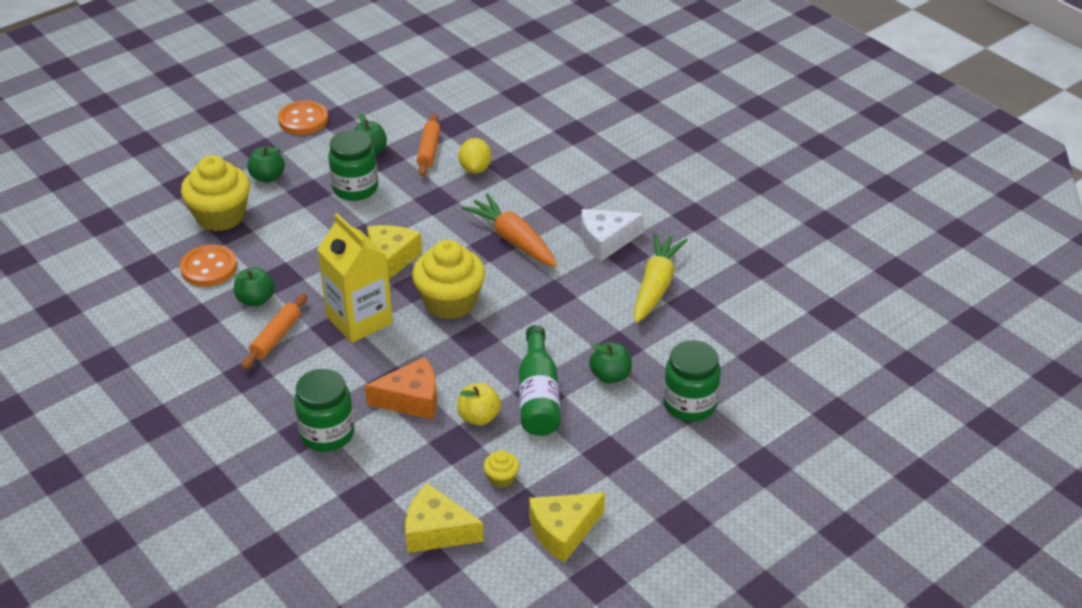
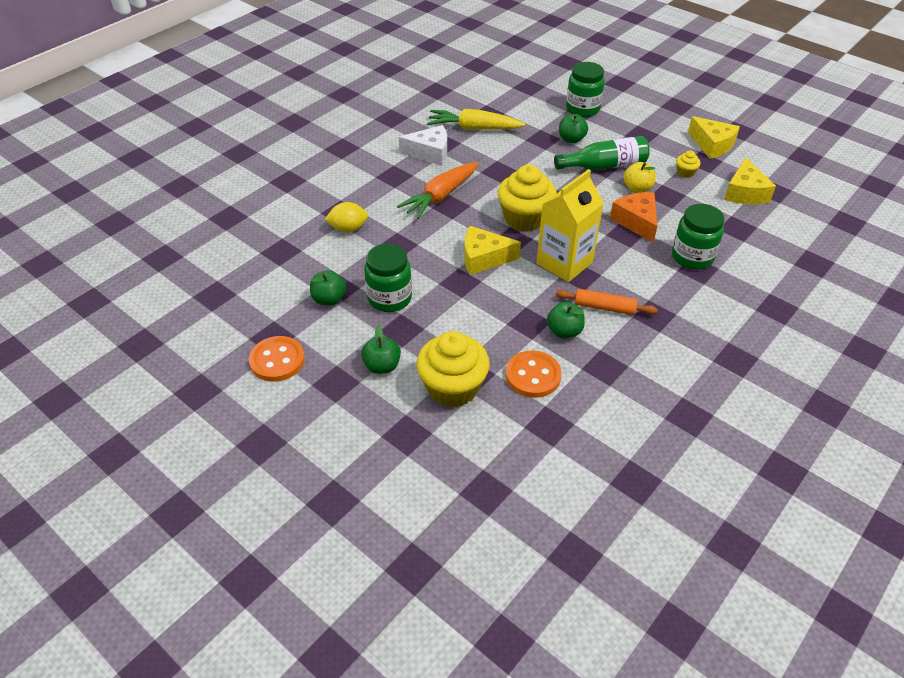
camera: 100 degrees left, 5 degrees up
orange rolling pin [417,114,441,176] -> none
white cheese [581,209,644,261] -> white cheese turned 60 degrees counterclockwise [399,125,447,166]

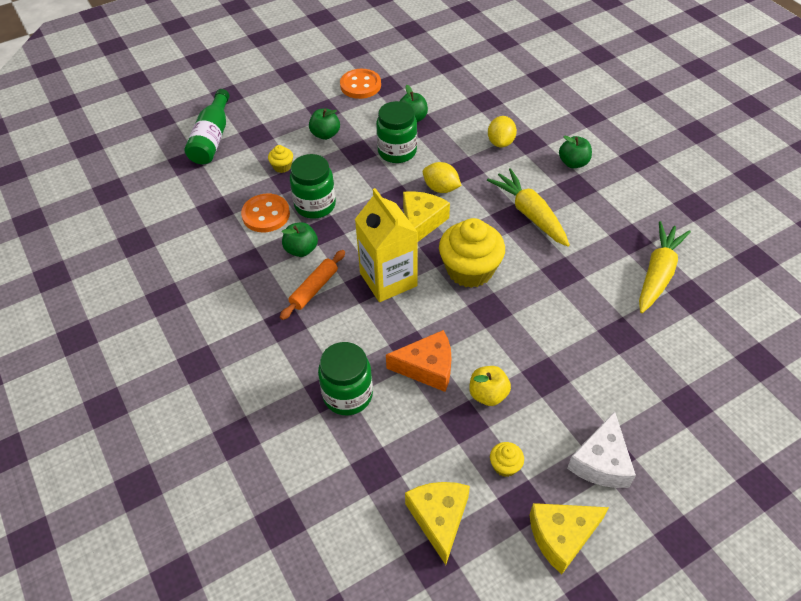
camera: 110 degrees right, 5 degrees up
orange carrot [397,162,478,219] -> yellow carrot [487,168,570,247]
white cheese [399,125,447,166] -> white cheese moved to [567,411,636,488]
yellow cupcake [417,331,490,407] -> yellow cupcake [268,145,293,173], size x0.44
green bottle [554,136,650,170] -> green bottle moved to [184,89,230,164]
green apple [559,114,588,143] -> green apple moved to [559,136,592,168]
green jar [566,62,605,117] -> green jar moved to [290,154,336,219]
yellow cheese [724,157,776,204] -> yellow cheese turned 60 degrees clockwise [405,482,470,565]
none -> yellow lemon [423,162,462,193]

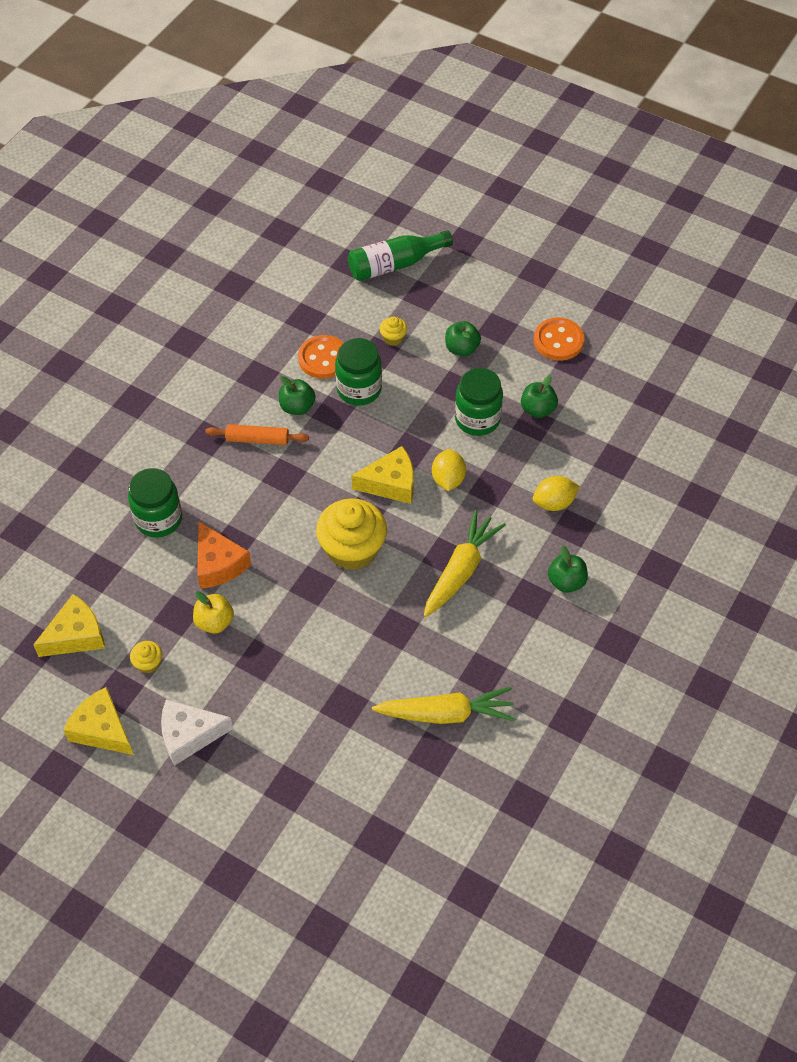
camera: 60 degrees right, 5 degrees up
yellow carton [355,188,418,302] -> none

